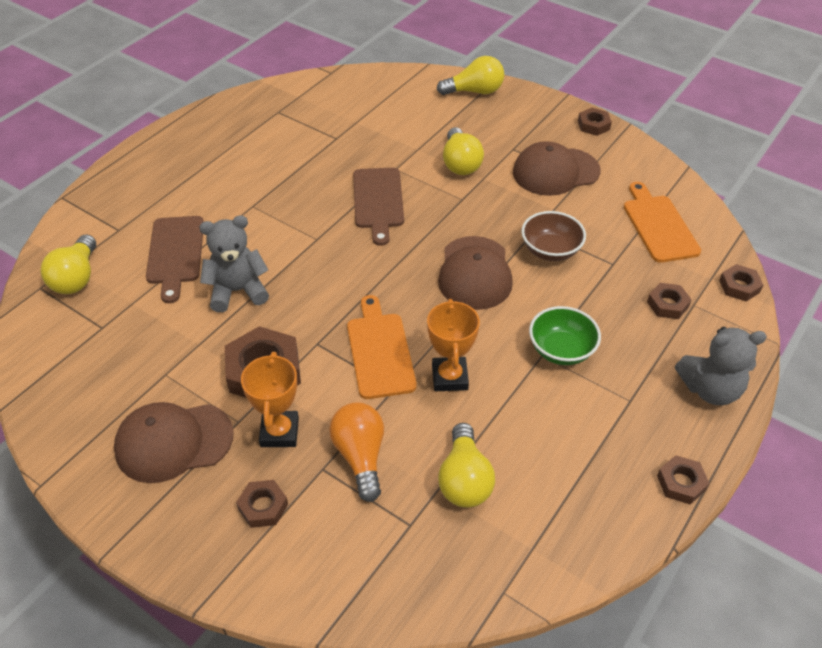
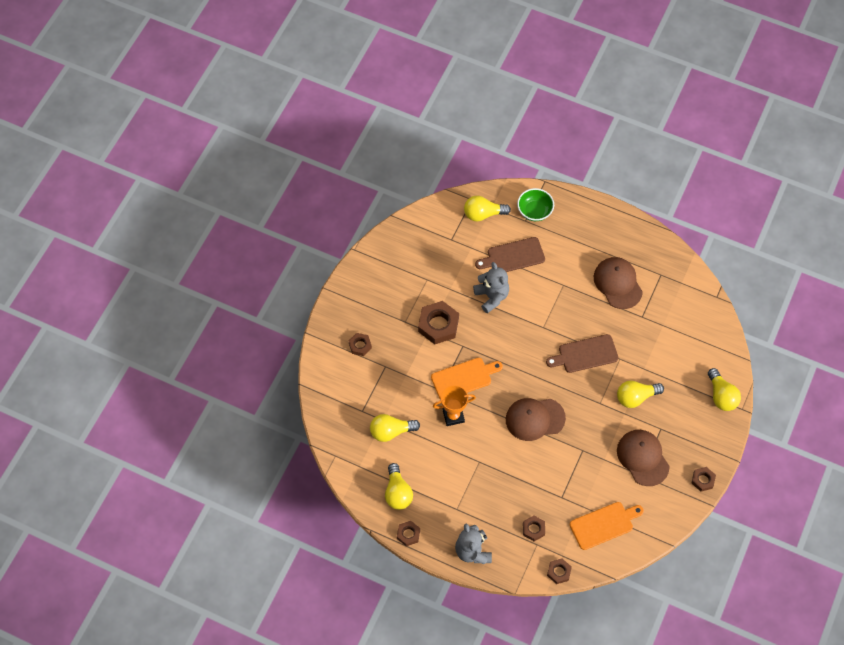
camera: 80 degrees right, 15 degrees up
brown cap [114,402,234,483] -> brown cap moved to [594,257,643,309]
orange trophy [241,352,299,447] -> none
orange light bulb [329,402,384,502] -> none
brown bowl [521,211,586,261] -> none
green bowl [529,306,601,365] -> green bowl moved to [517,188,554,221]
none -> yellow light bulb [385,463,413,510]

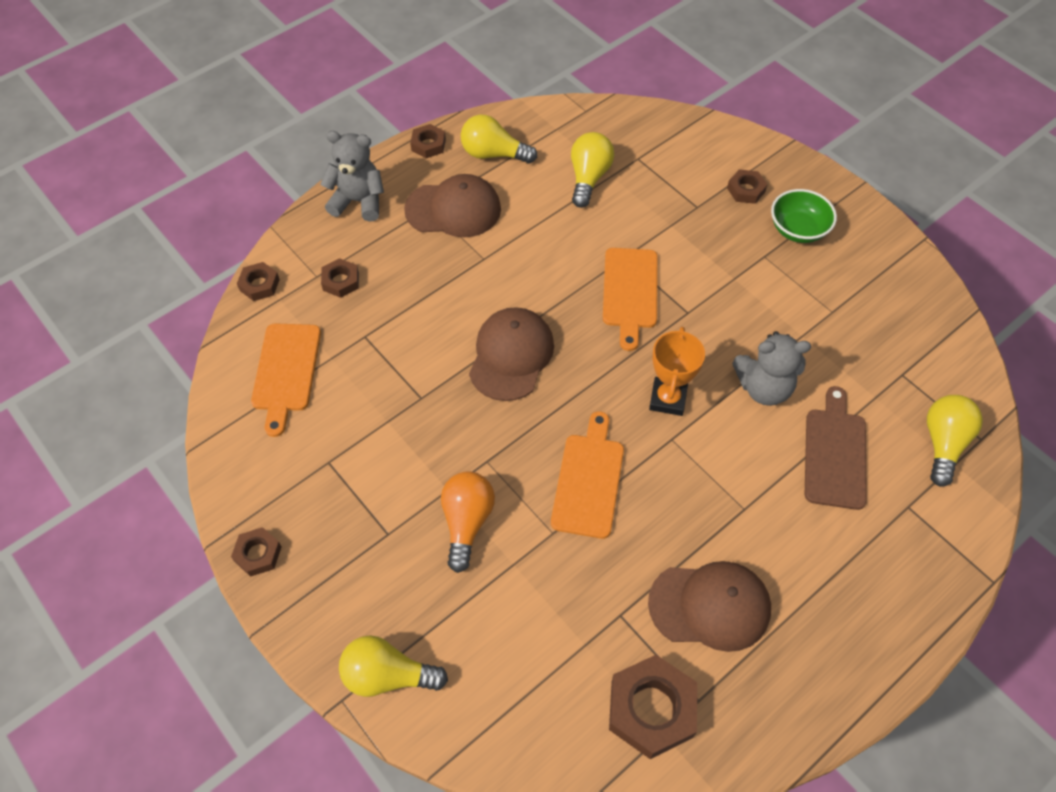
camera: 115 degrees right, 5 degrees down
brown nut [418,301,459,344] -> brown nut moved to [609,655,697,759]
orange trophy [433,385,476,426] -> orange trophy moved to [649,327,705,416]
green bowl [517,188,554,221] -> green bowl moved to [771,189,837,243]
brown cutting board [546,334,618,373] -> orange cutting board [551,411,624,539]
yellow light bulb [617,381,664,408] -> orange light bulb [441,471,495,573]
brown cap [617,430,670,486] -> brown cap moved to [404,174,501,237]

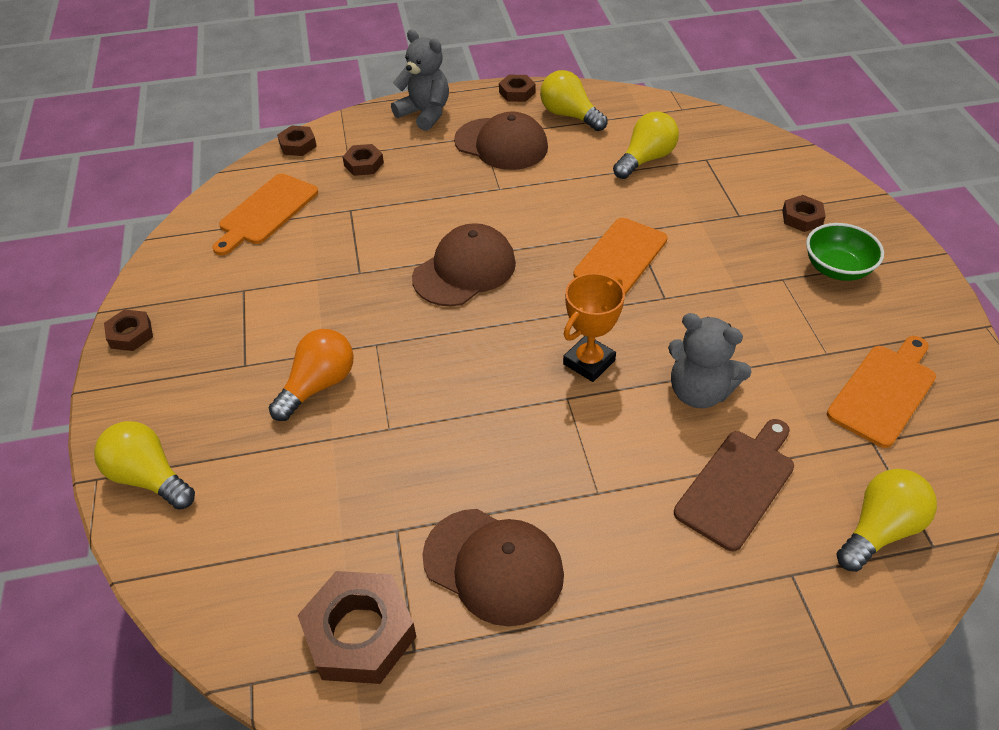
camera: 30 degrees right, 10 degrees down
orange cutting board [551,411,624,539] -> orange cutting board moved to [827,336,936,448]

